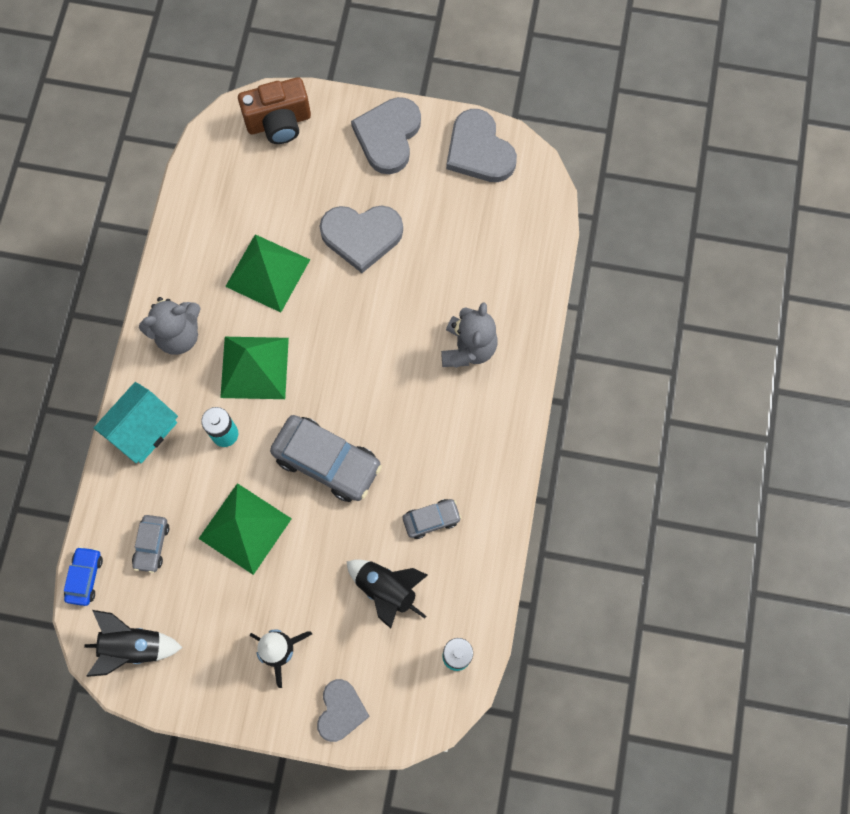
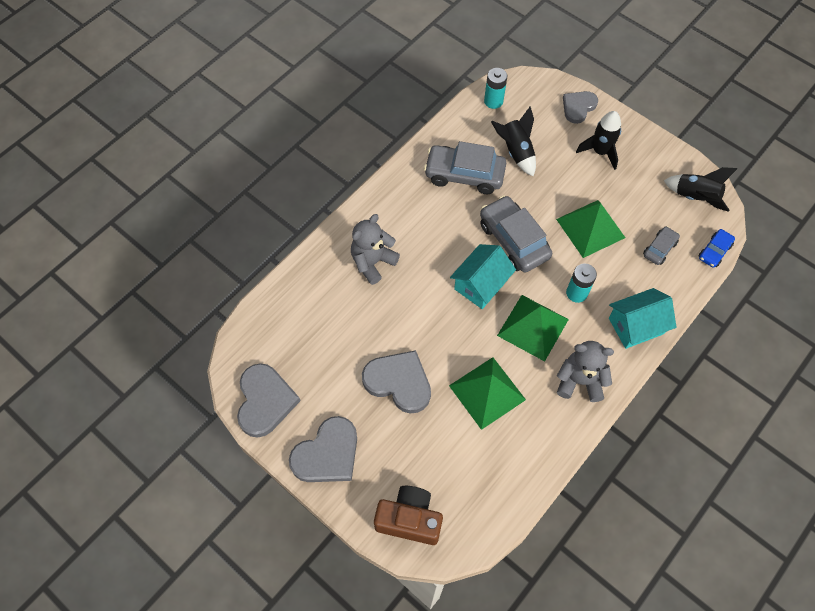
camera: 150 degrees left, 10 degrees down
grey car [403,499,461,539] -> grey car [424,141,506,194], size x1.94
none -> turquoise house [450,244,516,309]

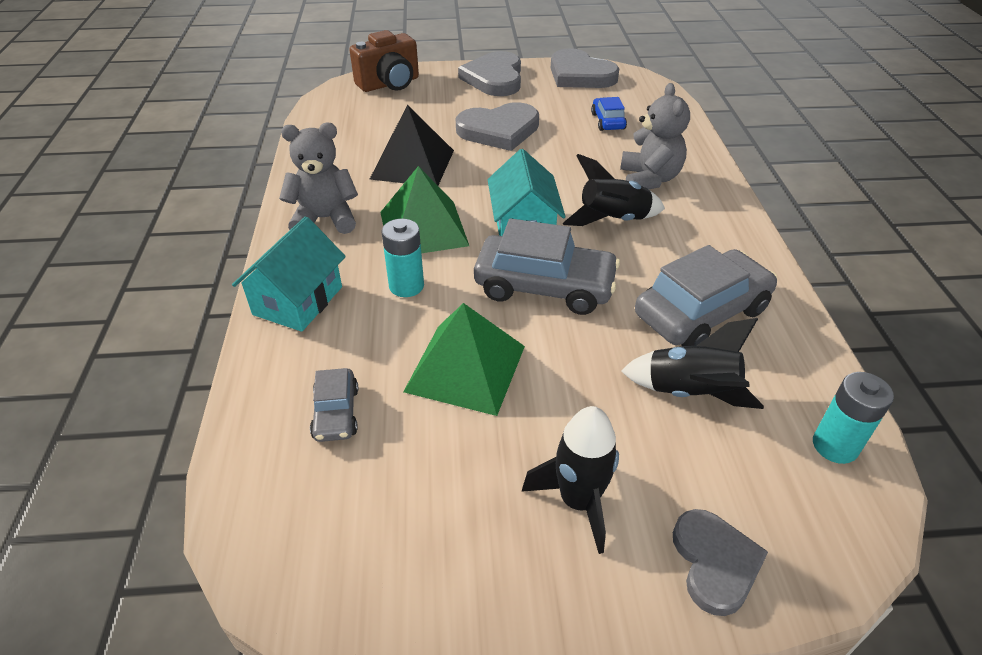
camera: 135 degrees right, 20 degrees down
green pyramid [449,357,526,430] -> black pyramid [369,105,454,185]
grey teddy bear [557,341,614,402] -> grey teddy bear turned 150 degrees counterclockwise [279,123,358,234]
black rocket [664,167,737,212] -> black rocket moved to [563,154,665,226]
blue car [698,229,735,268] -> blue car moved to [591,97,627,131]

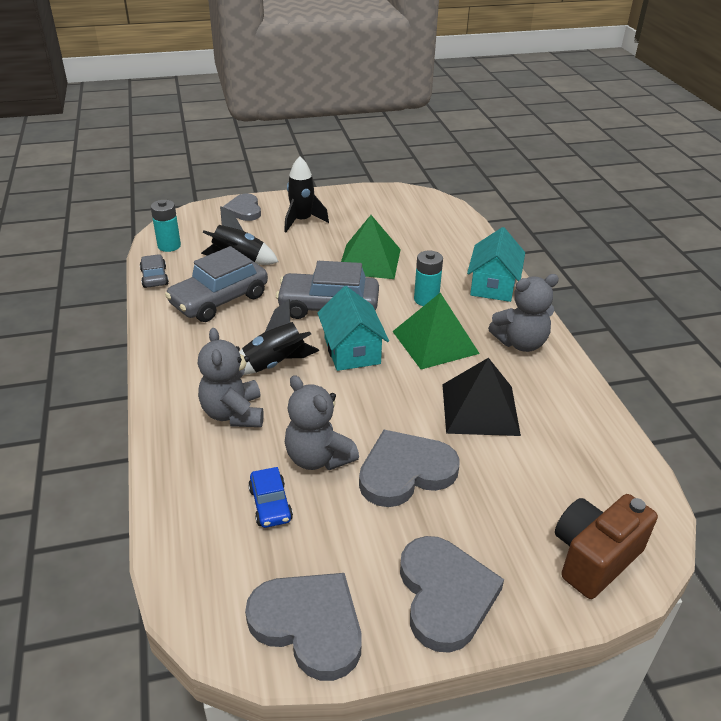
camera: 170 degrees right, 5 degrees down
grey car [310,368,358,442] -> grey car moved to [140,254,169,288]
none -> grey teddy bear [285,375,359,470]

